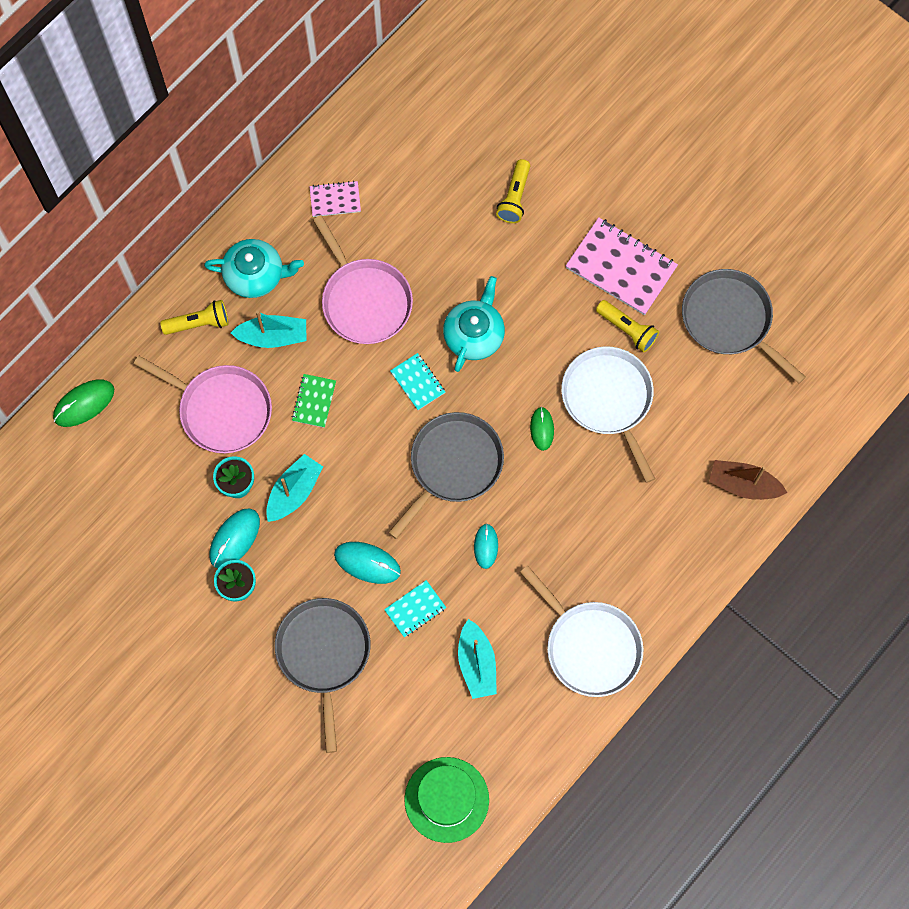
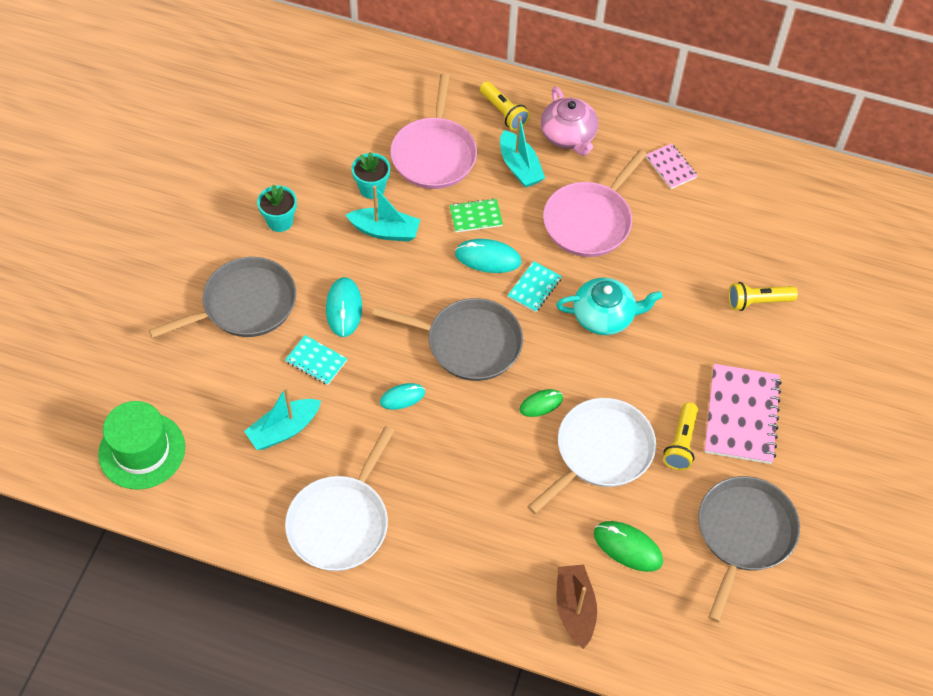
camera: 65 degrees right, 15 degrees down
green mouse [53,379,114,427] -> green mouse moved to [594,521,663,572]
turquoise teapot [204,239,304,298] -> pink teapot [541,87,598,156]
turquoise mouse [209,509,260,568] -> turquoise mouse moved to [455,239,521,273]

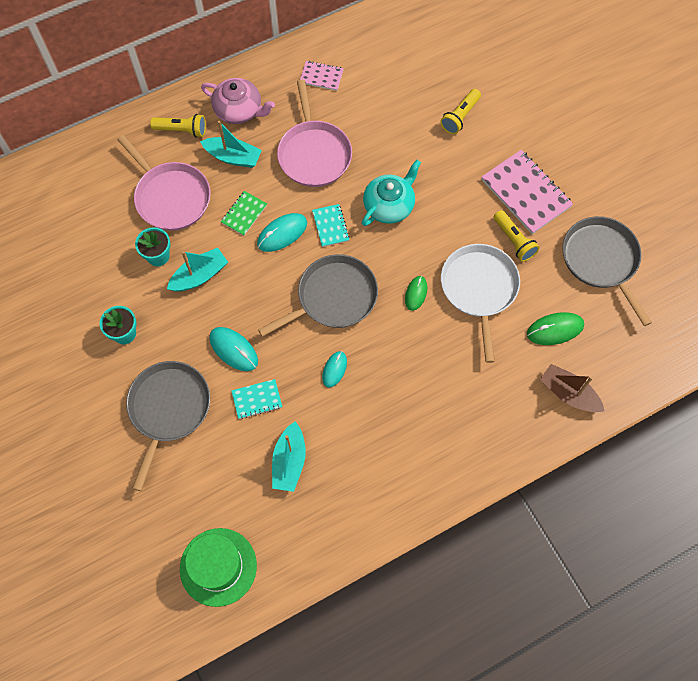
camera: 45 degrees left, 10 degrees up
white pan [285,426,394,571] -> none

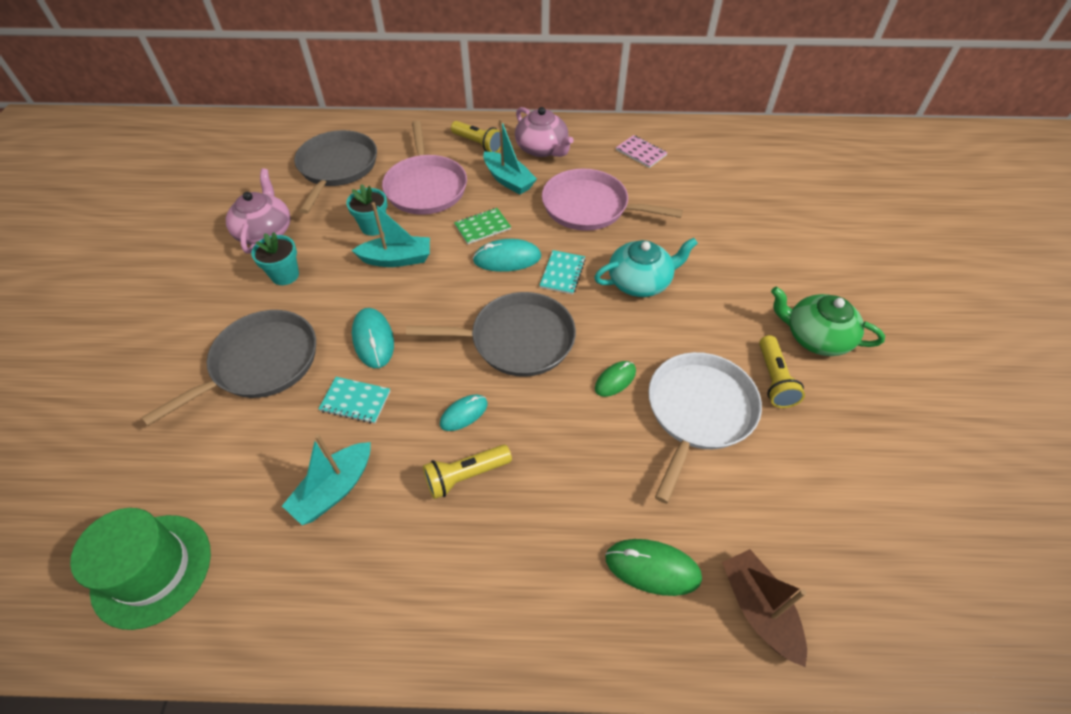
camera: 30 degrees right, 15 degrees down
pink pan [277,80,352,187] -> pink pan turned 90 degrees clockwise [542,169,683,231]
yellow flashlight [440,89,481,134] -> yellow flashlight moved to [423,444,512,499]
pink notebook [481,150,573,234] -> green teapot [771,287,885,356]
green mouse [527,312,584,345] -> green mouse moved to [605,539,702,596]
grey pan [562,216,652,326] -> grey pan moved to [294,130,377,214]
none -> pink teapot [226,168,291,254]

